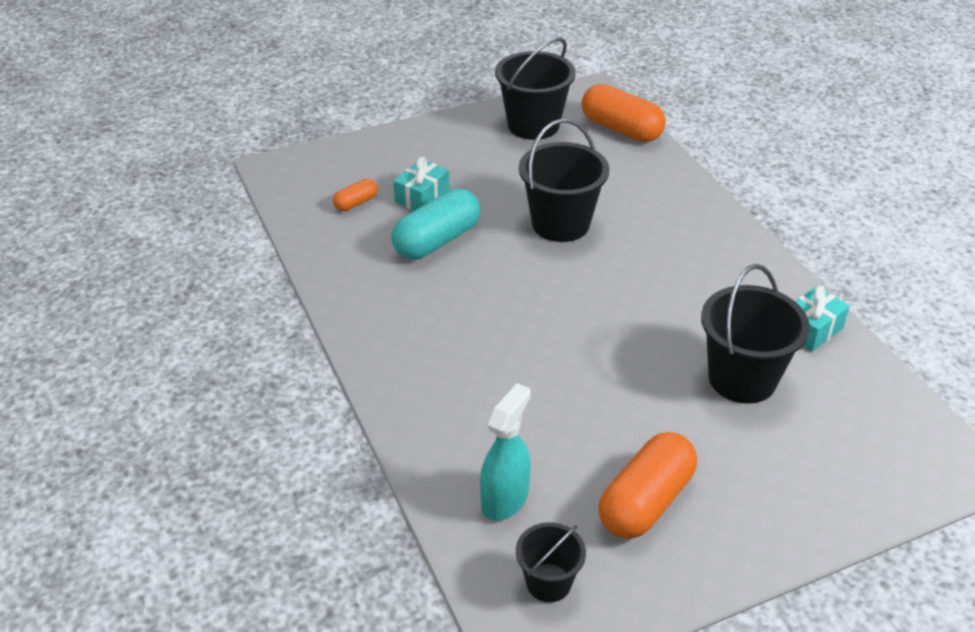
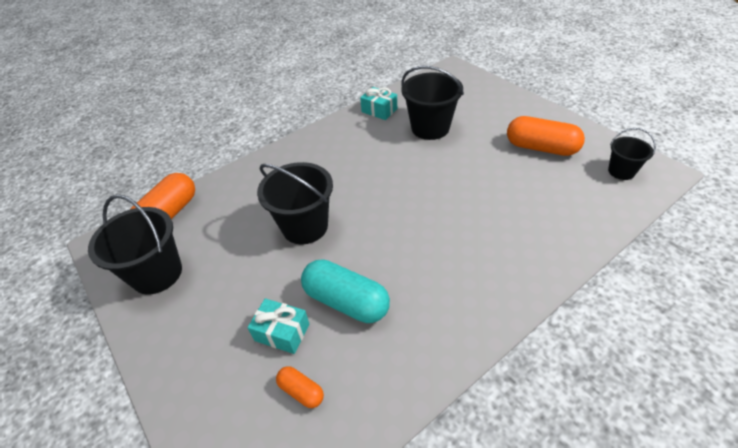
camera: 100 degrees left, 5 degrees up
turquoise spray bottle [480,383,531,521] -> none

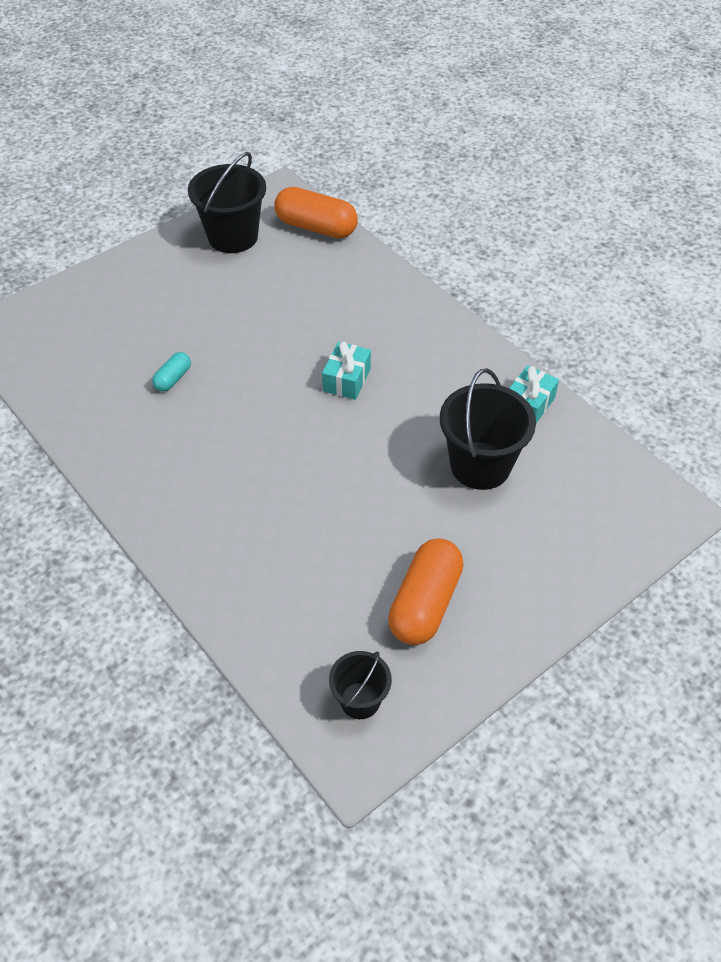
camera: 85 degrees right, 5 degrees up
turquoise gift [247,298,309,354] -> turquoise gift moved to [322,341,371,400]
black bucket [257,162,333,244] -> none
orange capsule [276,366,324,408] -> none
turquoise capsule [301,259,390,323] -> turquoise capsule [152,352,191,392], size x0.50

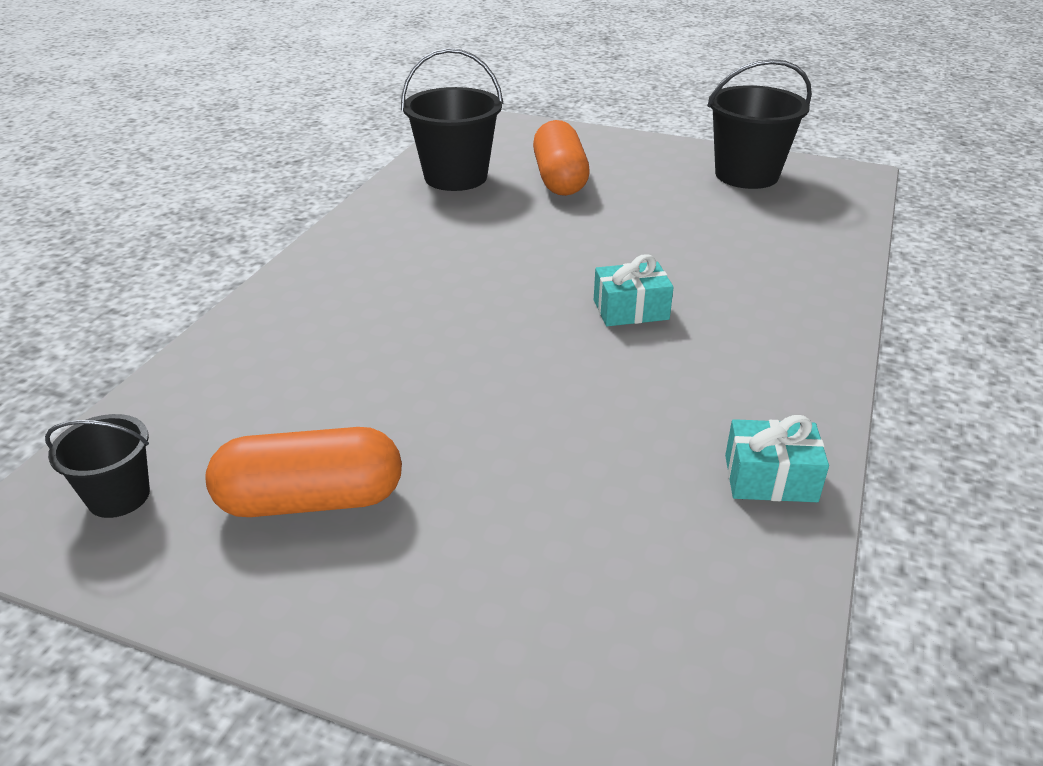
camera: 60 degrees right, 15 degrees down
turquoise capsule [152,352,191,392] -> none
orange capsule [275,187,358,238] -> orange capsule moved to [533,120,590,196]
black bucket [440,368,536,490] -> black bucket moved to [401,48,503,191]

